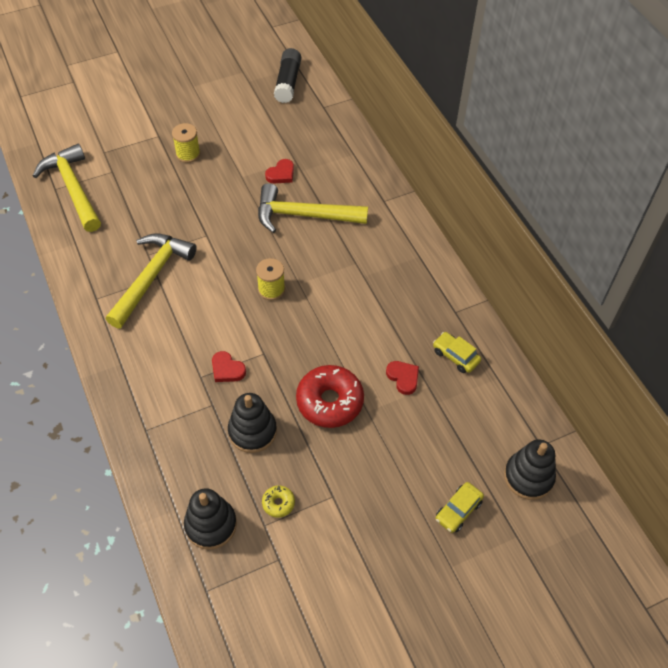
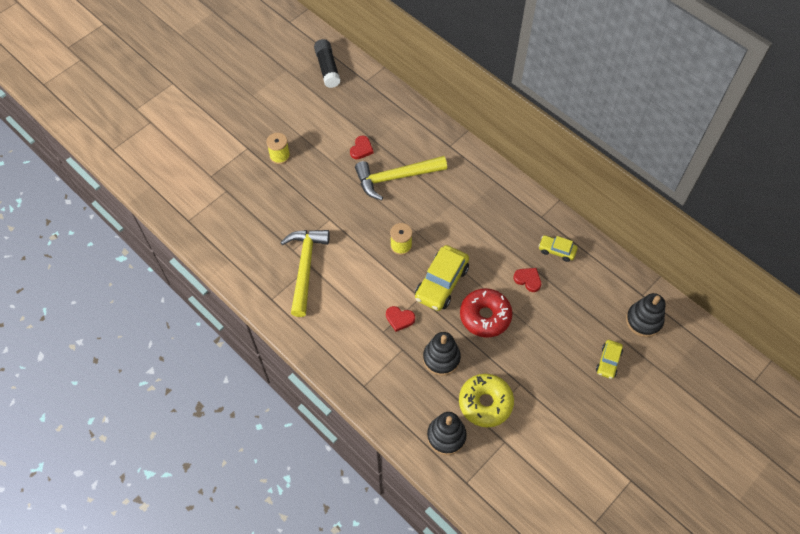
camera: 20 degrees left, 5 degrees up
yellow hammer [33,144,101,232] -> none
yellow donut [262,486,295,518] -> yellow donut [459,374,514,427], size x2.20
none -> yellow car [415,245,469,311]

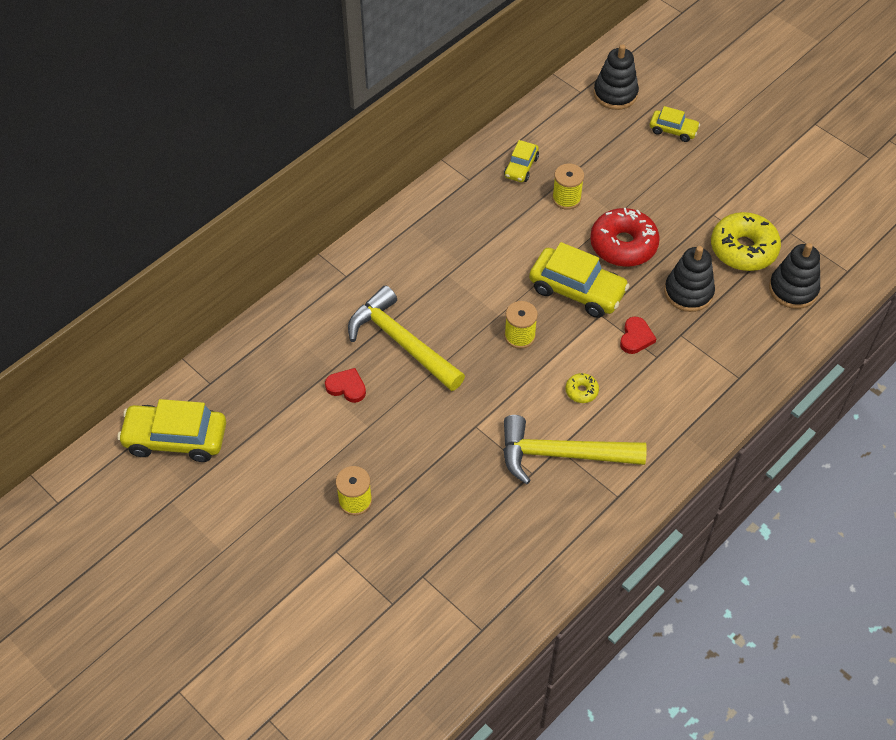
camera: 90 degrees left, 5 degrees down
black glue stick [314,39,341,88] -> yellow car [117,399,226,462]
yellow hammer [355,156,447,201] -> yellow hammer turned 150 degrees clockwise [348,285,465,391]
red heart [514,268,541,292] -> yellow spool [552,164,584,210]
none -> yellow donut [565,373,599,403]

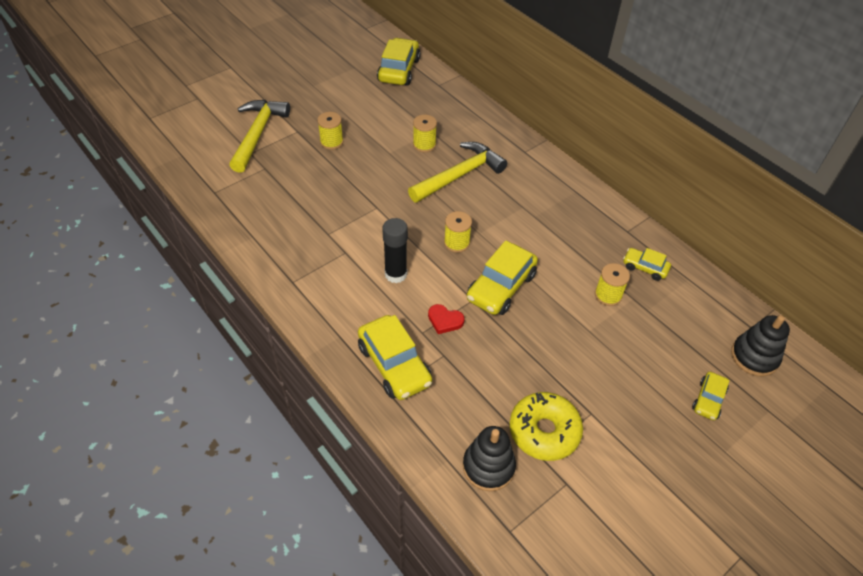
camera: 95 degrees right, 5 degrees down
red heart [325,368,366,403] -> yellow spool [413,115,437,152]
yellow hammer [503,415,647,484] -> yellow hammer moved to [229,100,290,173]
yellow donut [565,373,599,403] -> black glue stick [383,218,408,283]
red donut [590,208,660,267] -> none
black stacking toy [664,246,715,312] -> none
none -> yellow car [358,315,432,400]

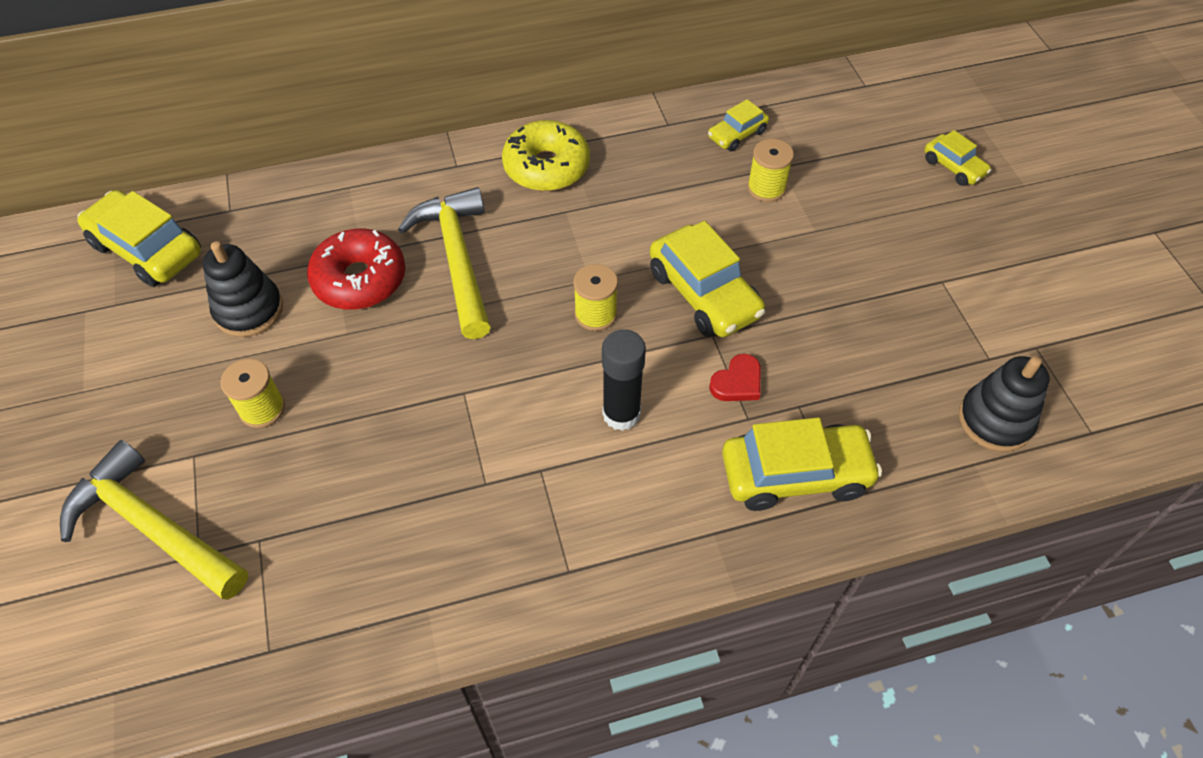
camera: 65 degrees left, 5 degrees up
yellow spool [413,115,437,152] -> red donut [307,229,405,310]
yellow donut [510,392,583,461] -> yellow donut moved to [502,120,590,191]
black stacking toy [731,315,790,376] -> black stacking toy moved to [202,241,283,337]

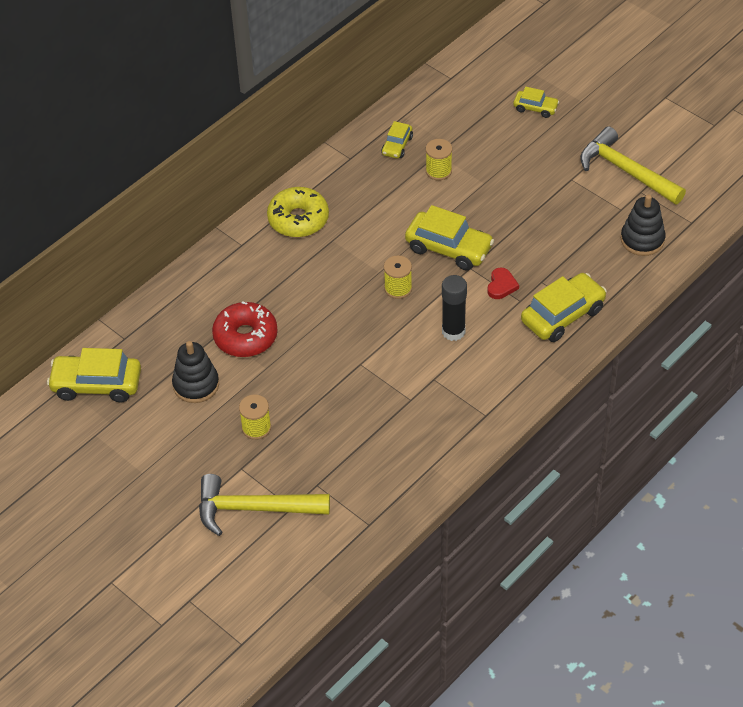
camera: 30 degrees left, 5 degrees down
yellow hammer [398,187,491,339] -> yellow hammer moved to [580,126,686,205]

